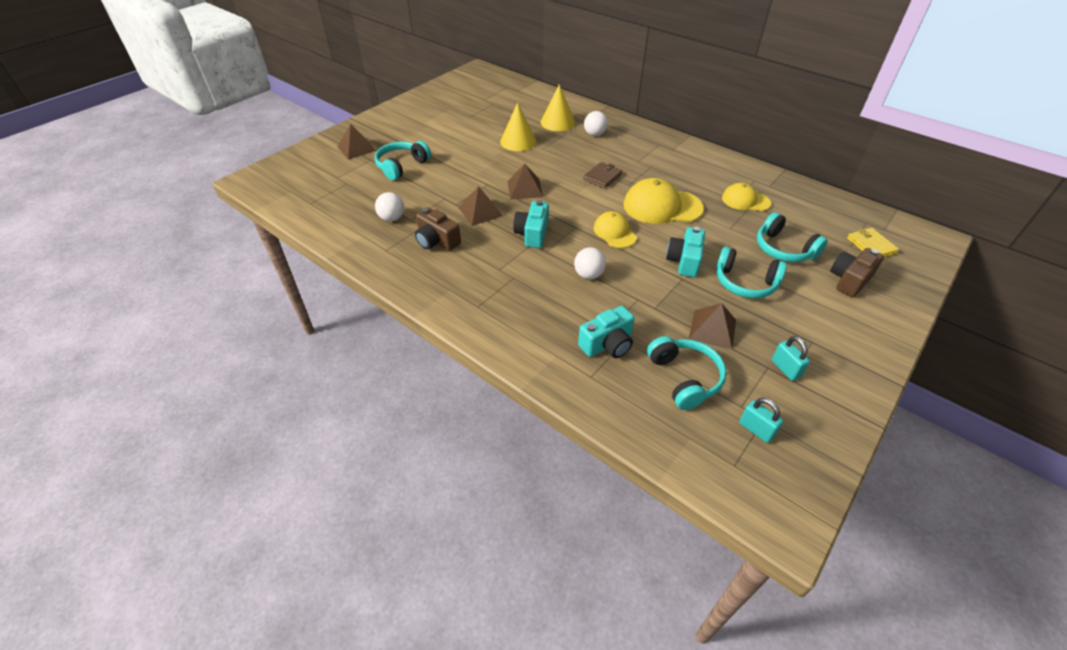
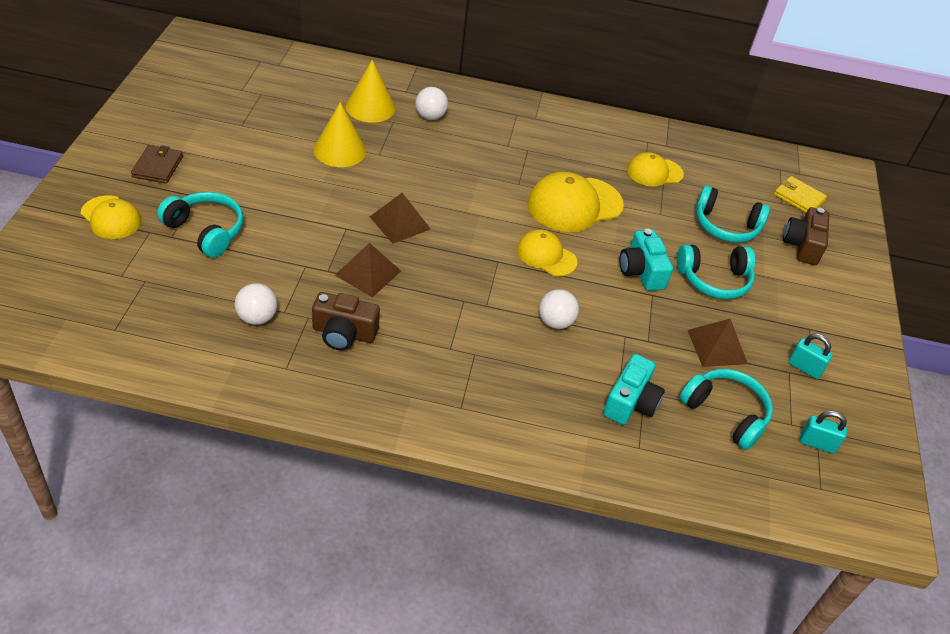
camera: 35 degrees left, 0 degrees up
brown pyramid [337,124,377,160] -> yellow cap [81,195,141,239]
turquoise headphones [375,141,431,180] -> turquoise headphones turned 120 degrees clockwise [157,192,244,258]
turquoise camera [513,200,549,248] -> none
brown wallet [583,162,622,189] -> brown wallet moved to [131,145,183,184]

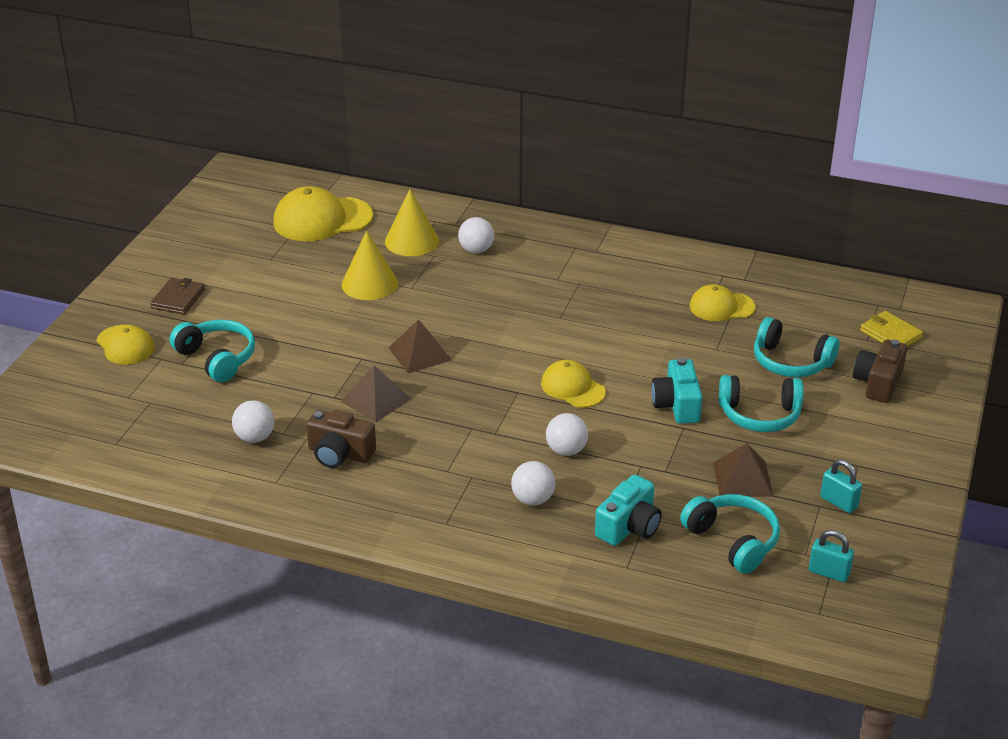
camera: 15 degrees right, 10 degrees down
yellow cap [528,172,624,232] -> yellow cap moved to [274,186,373,241]
none -> white ball [511,461,555,505]

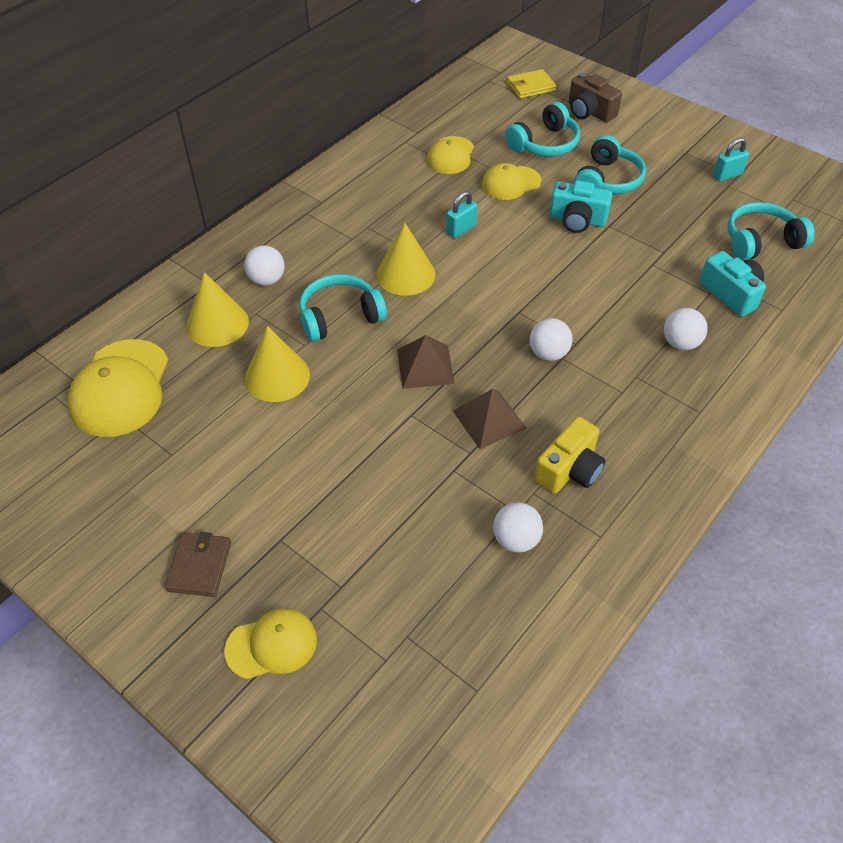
camera: 70 degrees left, 15 degrees up
brown wallet [150,278,205,315] -> brown wallet turned 60 degrees clockwise [165,532,231,597]
turquoise headphones [170,320,255,382] -> turquoise headphones moved to [299,274,387,342]
brown camera [306,410,376,468] -> yellow camera [534,417,605,493]
yellow cap [541,360,606,408] -> yellow cap moved to [482,163,541,200]
white ball [546,413,588,456] -> white ball moved to [530,318,572,361]
brown pyramid [713,443,773,497] -> none
turquoise padlock [809,530,854,583] -> turquoise padlock moved to [446,191,477,238]
none -> yellow cone [376,223,435,296]

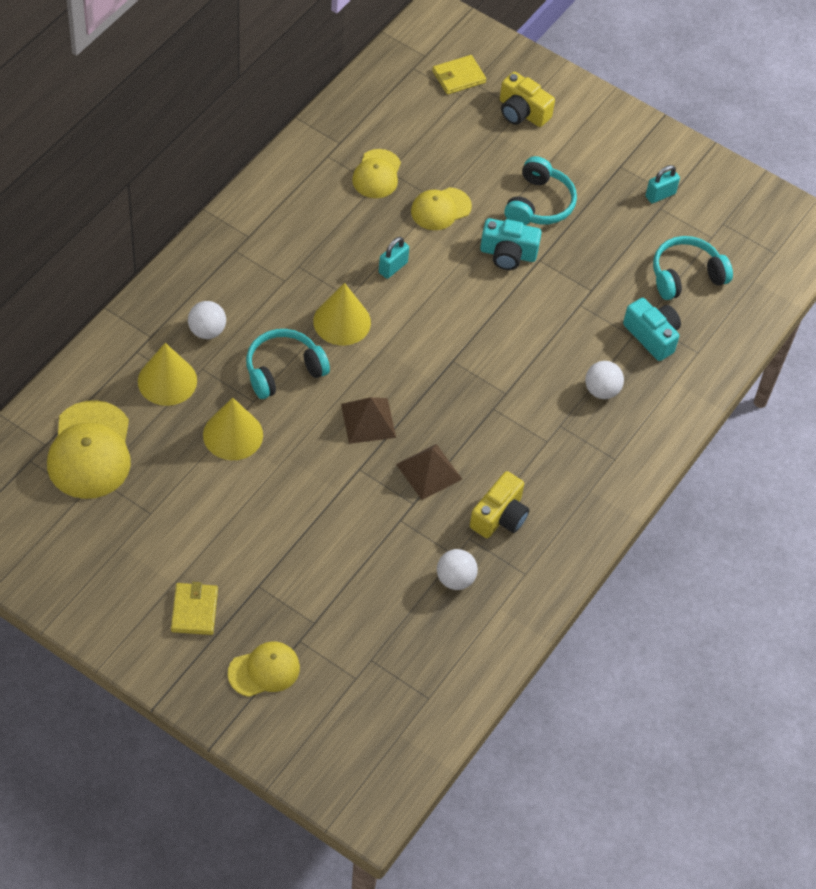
camera: 10 degrees left, 5 degrees up
brown wallet [165,532,231,597] -> yellow wallet [171,582,218,635]
turquoise headphones [505,102,580,156] -> none
white ball [530,318,572,361] -> none
brown camera [569,73,622,122] -> yellow camera [500,72,555,127]

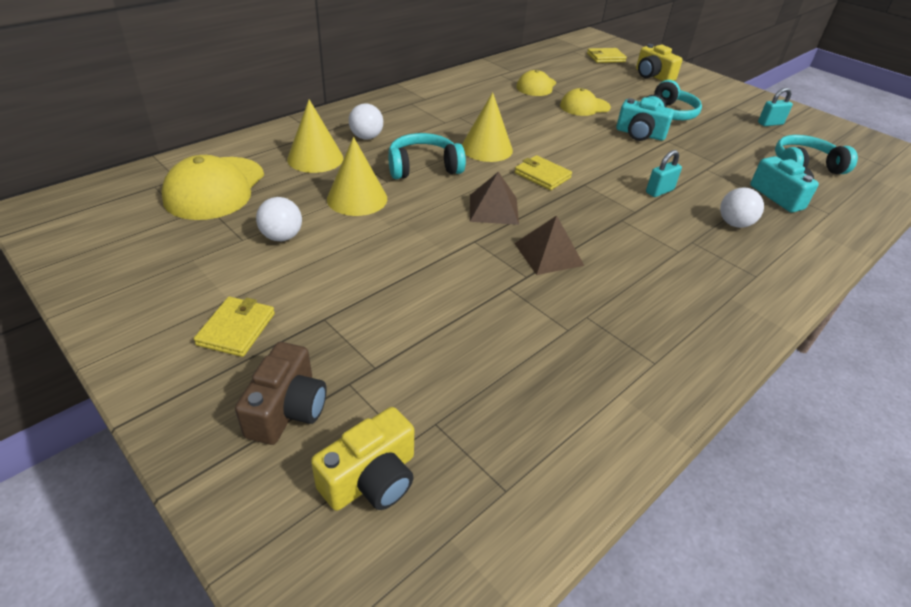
camera: 15 degrees right, 15 degrees down
yellow cap [228,641,300,697] -> brown camera [235,342,327,445]
turquoise padlock [379,237,409,279] -> turquoise padlock moved to [646,150,682,197]
white ball [437,549,478,590] -> white ball moved to [256,197,302,241]
yellow camera [470,471,530,538] -> yellow camera moved to [311,407,414,511]
none -> yellow wallet [515,155,572,190]

